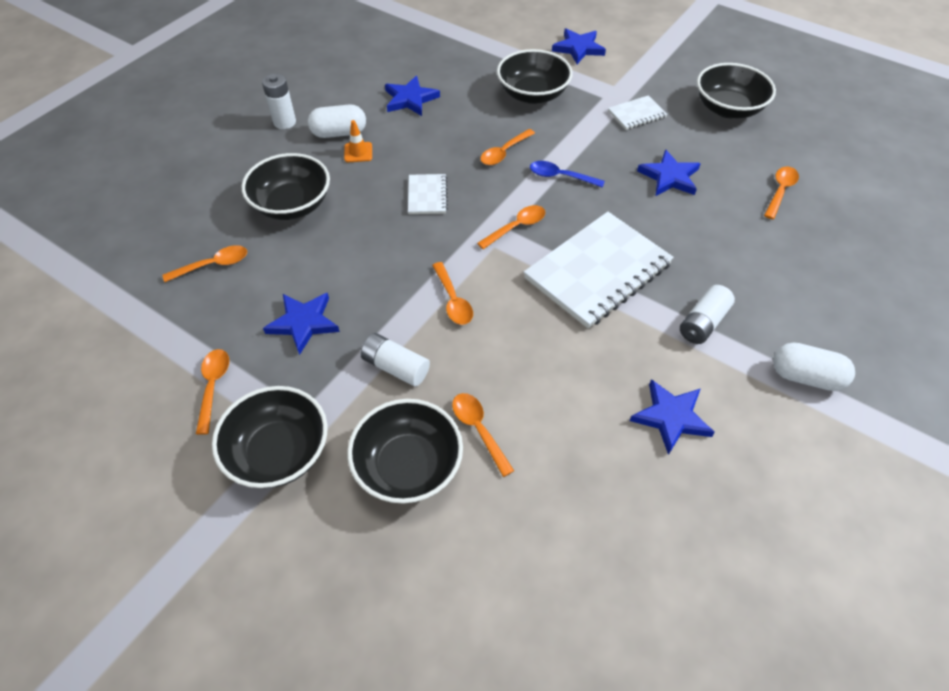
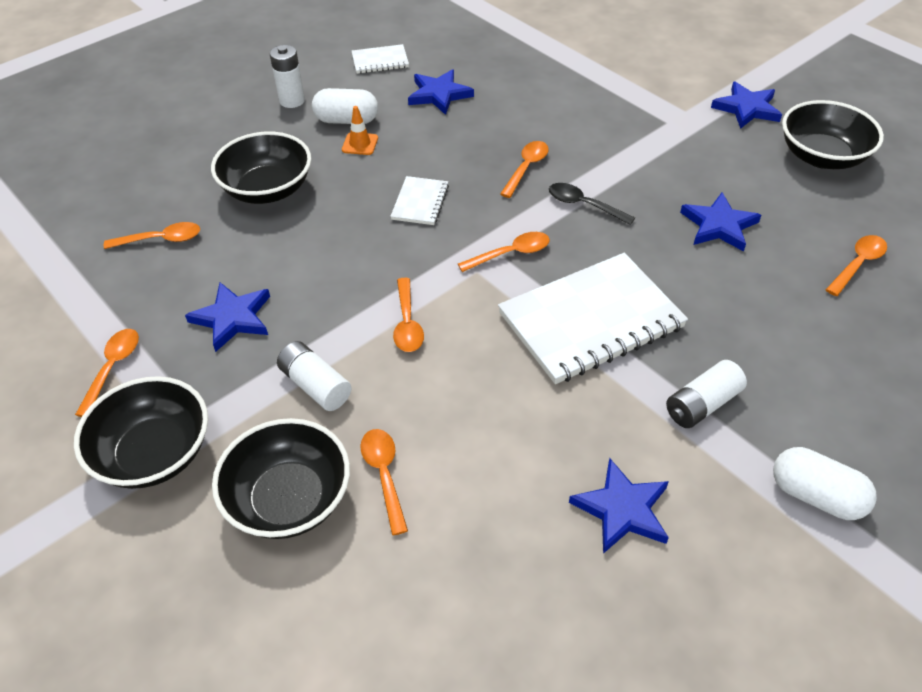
camera: 15 degrees right, 5 degrees down
orange spoon [480,129,535,165] -> orange spoon turned 150 degrees clockwise [500,141,549,198]
black bowl [497,49,573,104] -> none
blue spoon [530,161,605,188] -> black spoon [549,183,635,225]
blue star [552,28,606,64] -> blue star moved to [711,81,782,129]
white notebook [608,95,667,130] -> white notebook moved to [352,44,409,74]

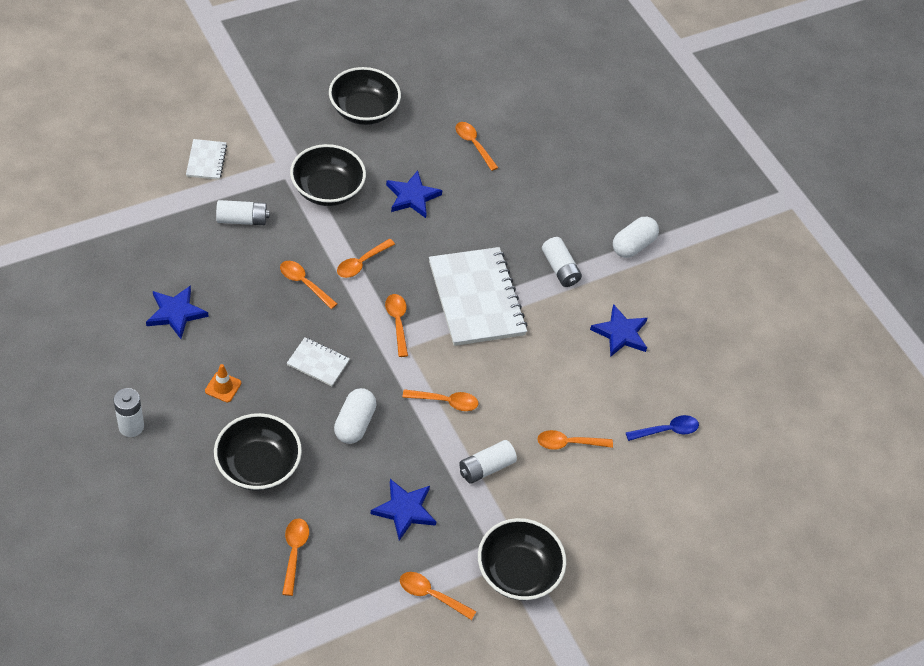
camera: 85 degrees left, 5 degrees up
black bowl [212,418,350,539] -> black bowl moved to [290,144,366,206]
white capsule [312,88,378,124] -> white capsule moved to [334,388,376,444]
white notebook [352,44,409,74] -> white notebook moved to [186,139,227,180]
black spoon [549,183,635,225] -> orange spoon [337,239,395,278]
blue star [711,81,782,129] -> none
none -> white battery [216,200,270,225]
none -> blue spoon [626,415,699,441]

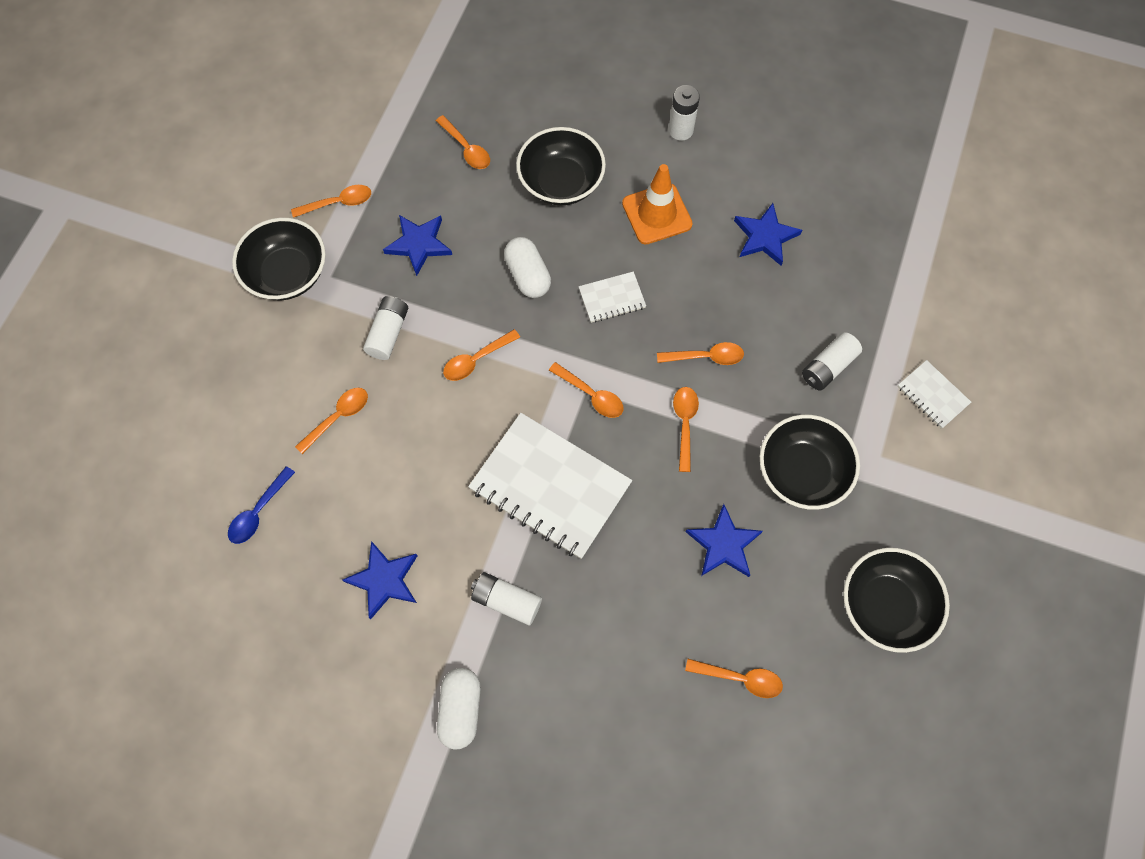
camera: 145 degrees right, 15 degrees up
orange traffic cone [205,364,241,402] -> orange traffic cone [622,164,693,245], size x1.89

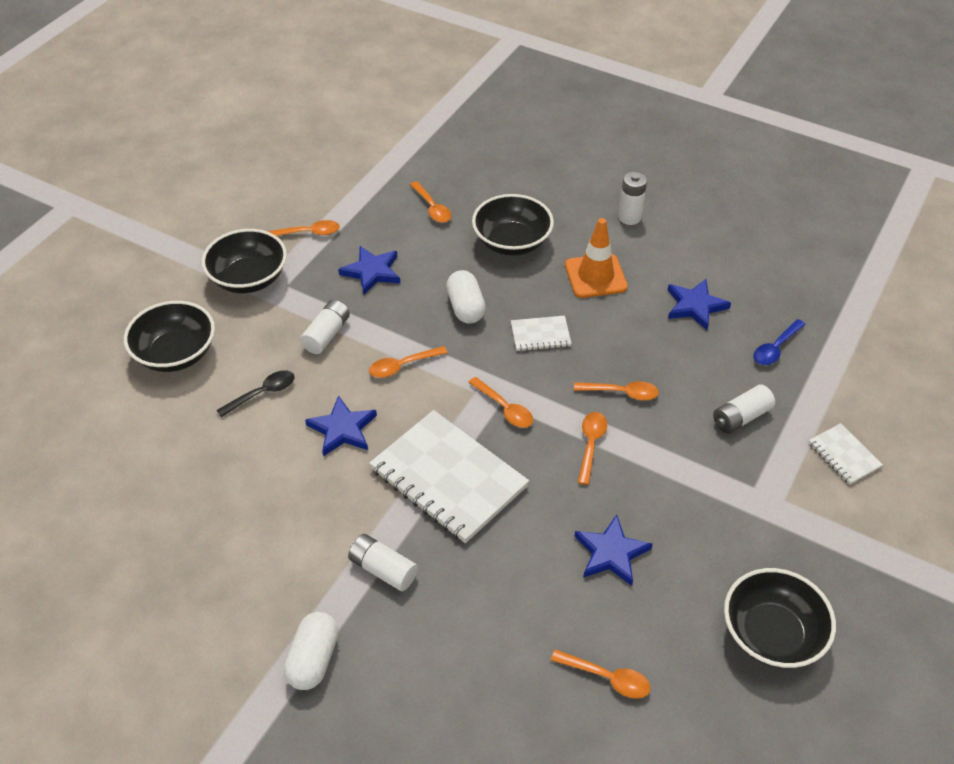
camera: 10 degrees right, 20 degrees down
blue spoon [228,466,295,544] -> blue spoon moved to [753,319,806,365]
orange spoon [295,388,368,454] -> black spoon [216,370,295,417]
blue star [342,541,418,619] -> blue star moved to [305,395,377,457]
black bowl [760,415,860,510] -> black bowl moved to [124,301,215,372]

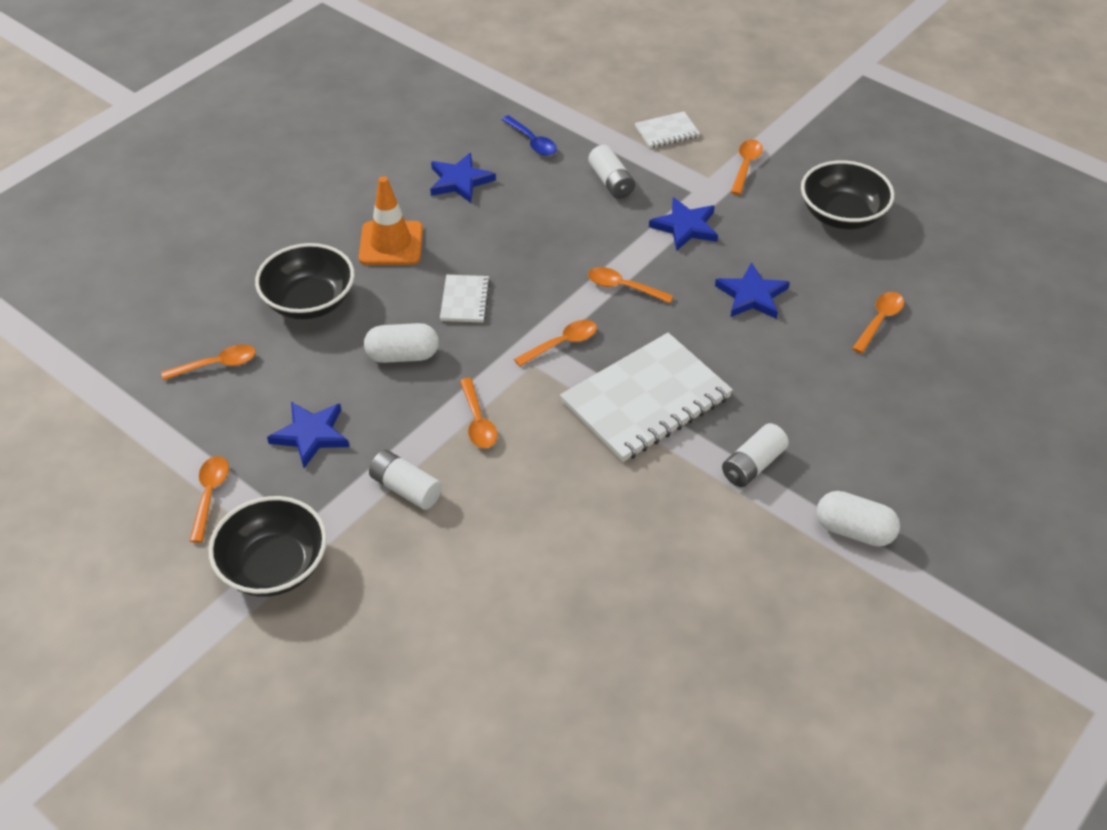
camera: 80 degrees left, 0 degrees up
black bowl [124,301,215,372] -> none
black spoon [216,370,295,417] -> none
blue star [305,395,377,457] -> blue star moved to [649,197,718,251]
orange spoon [574,381,659,401] -> orange spoon moved to [731,140,763,195]
white battery [618,172,647,225] -> none

